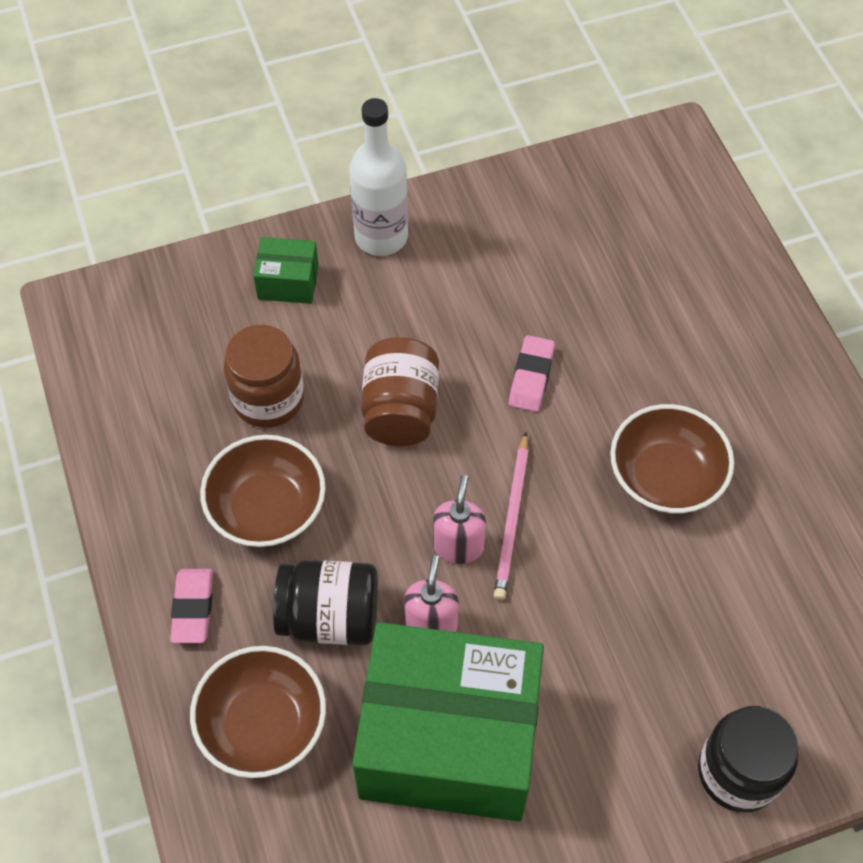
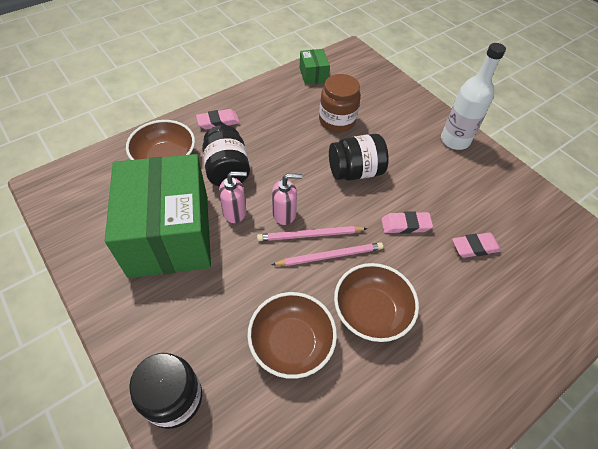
camera: 70 degrees right, 5 degrees down
brown bowl [200,435,326,547] -> brown bowl moved to [247,292,337,379]
green box [253,237,319,304] -> green box moved to [300,49,330,85]
brown jar [361,337,439,446] -> black jar [329,134,389,181]
none -> pink pencil [272,242,383,266]
none -> pink eraser [452,232,501,258]

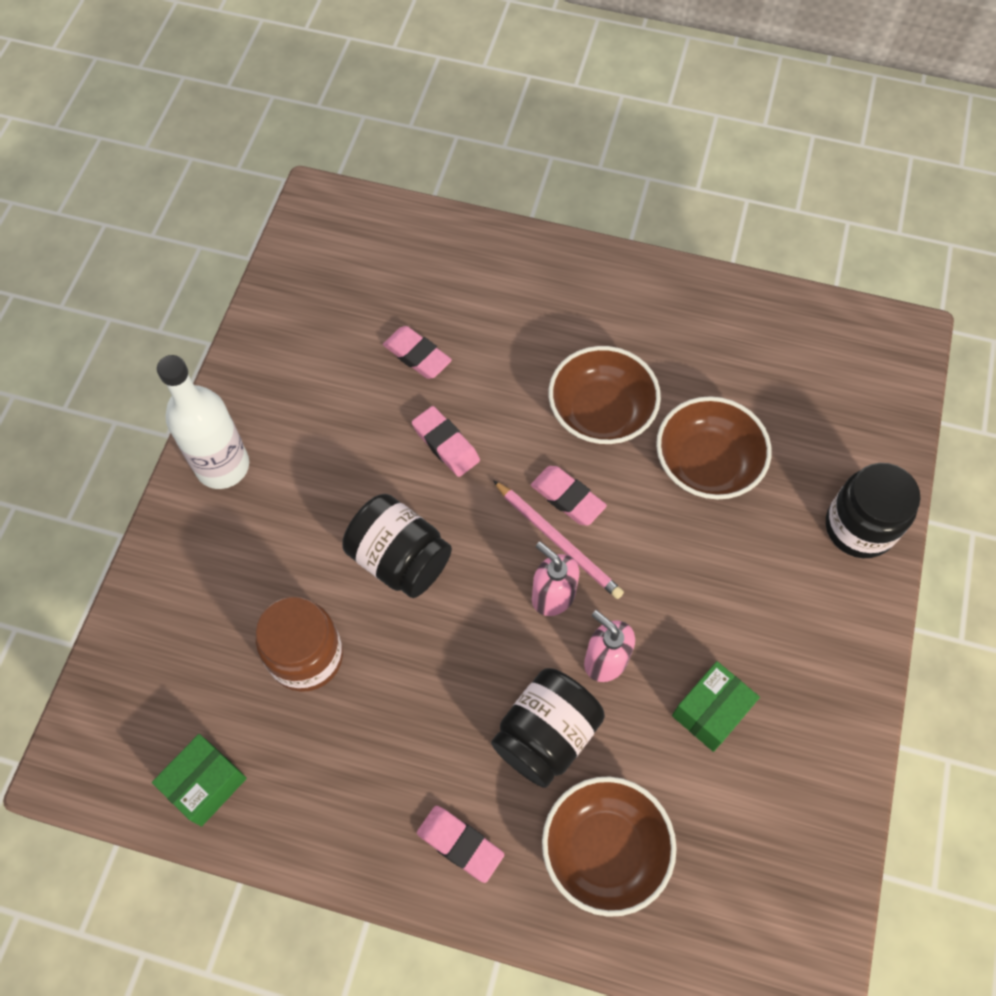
camera: 125 degrees left, 10 degrees up
green box [105,154,211,278] -> green box [672,661,760,752], size x0.41
pink pencil [272,242,383,266] -> pink eraser [531,466,607,526]

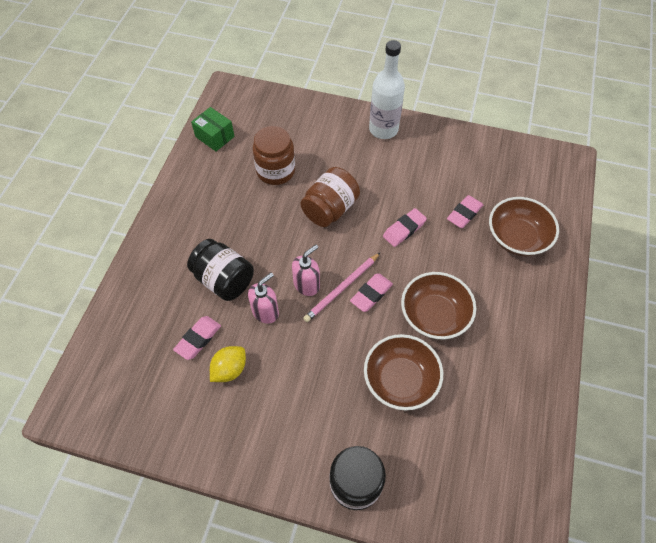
camera: 90 degrees right, 5 degrees down
black jar [342,494,452,598] -> brown jar [300,167,360,227]
pink eraser [417,806,504,883] -> pink eraser moved to [173,316,221,360]
brown bowl [542,777,677,917] -> brown bowl moved to [489,197,559,256]
green box [672,661,760,752] -> yellow lemon [210,346,246,382]

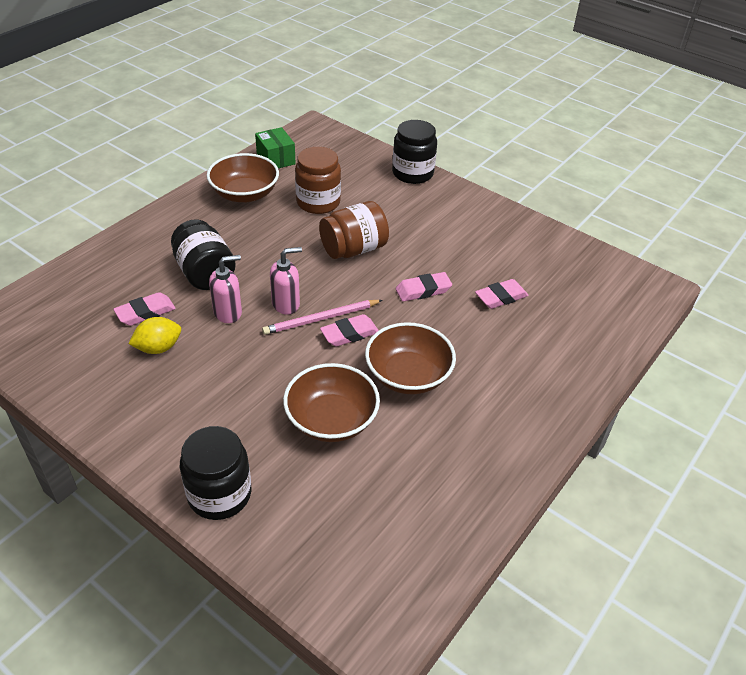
camera: 20 degrees right, 15 degrees down
white bottle [369,40,405,139] -> none
brown bowl [489,197,559,256] -> brown bowl moved to [207,153,279,203]
none -> black jar [392,120,437,184]

